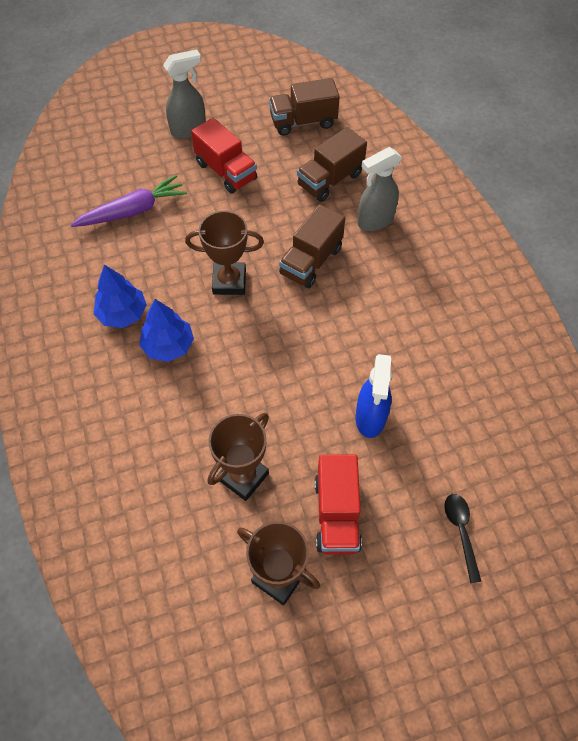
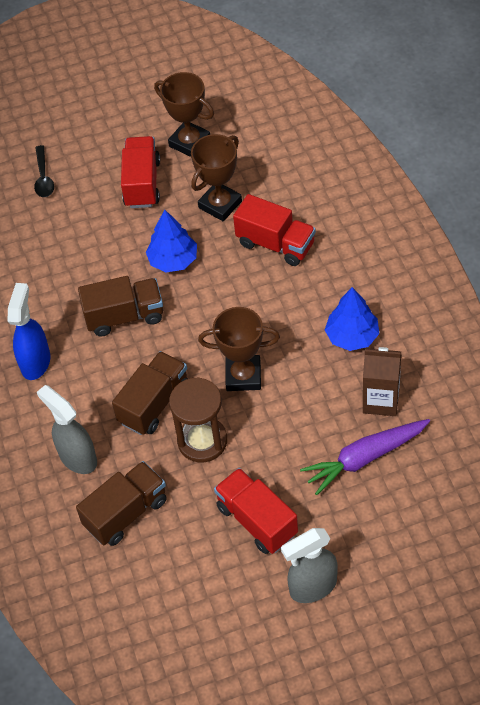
camera: 175 degrees left, 5 degrees down
blue tree [139,299,194,362] -> blue tree moved to [146,209,197,273]
brown truck [269,78,340,136] -> brown truck moved to [78,276,163,337]
blue spray bottle [356,354,392,438] -> blue spray bottle moved to [8,283,50,380]
grey spray bottle [357,147,402,231] -> grey spray bottle turned 105 degrees counterclockwise [37,385,97,474]
none -> brown hourglass [169,377,227,463]
none -> red truck [233,194,316,266]
none -> brown carton [363,347,401,416]

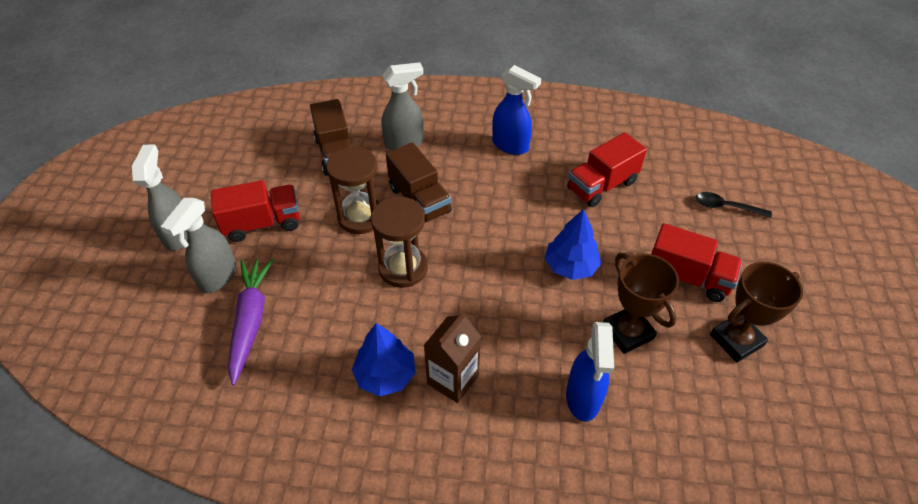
camera: 110 degrees right, 5 degrees down
brown truck [78,276,163,337] -> none
brown trophy [198,307,280,391] -> brown hourglass [371,197,428,288]
red truck [233,194,316,266] -> red truck moved to [567,132,647,207]
brown carton [363,347,401,416] -> brown carton moved to [423,311,481,403]
none -> grey spray bottle [160,198,236,293]
none -> blue spray bottle [566,322,614,422]

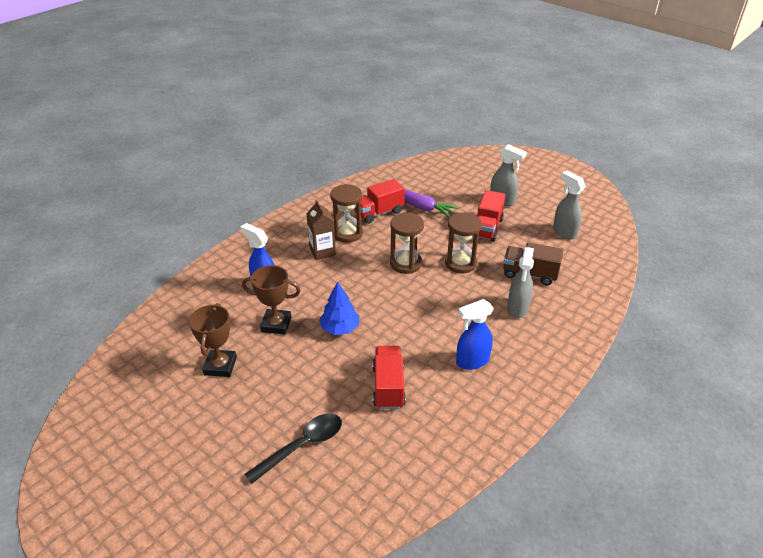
camera: 125 degrees right, 10 degrees down
grey spray bottle [160,198,236,293] -> grey spray bottle moved to [553,171,586,240]
blue tree [352,323,415,396] -> brown hourglass [330,184,363,243]
brown truck [386,143,452,224] -> none
red truck [651,223,743,302] -> red truck moved to [354,179,405,224]
black spoon [696,192,772,218] -> black spoon [245,413,342,484], size x1.58

